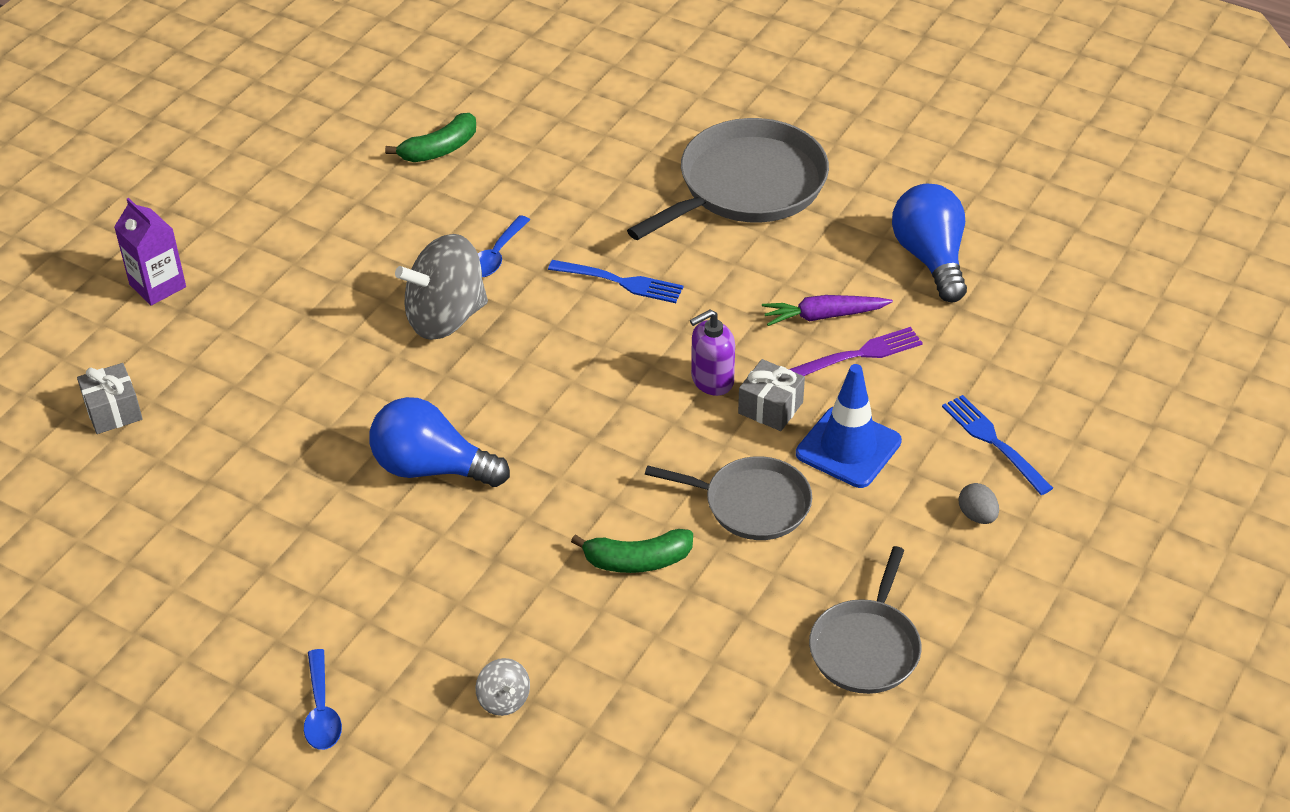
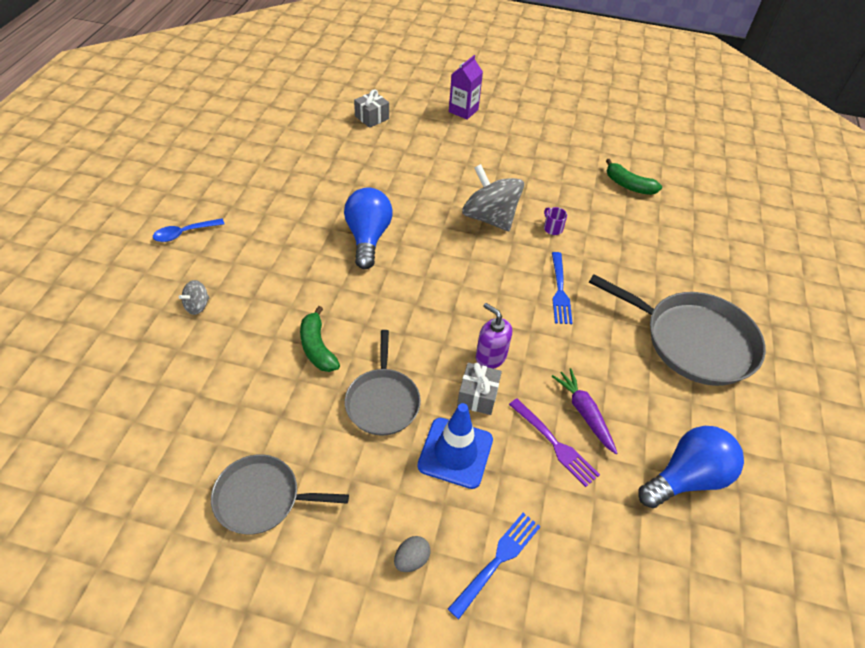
camera: 70 degrees right, 5 degrees up
blue spoon [478,215,530,277] -> purple mug [544,207,567,235]

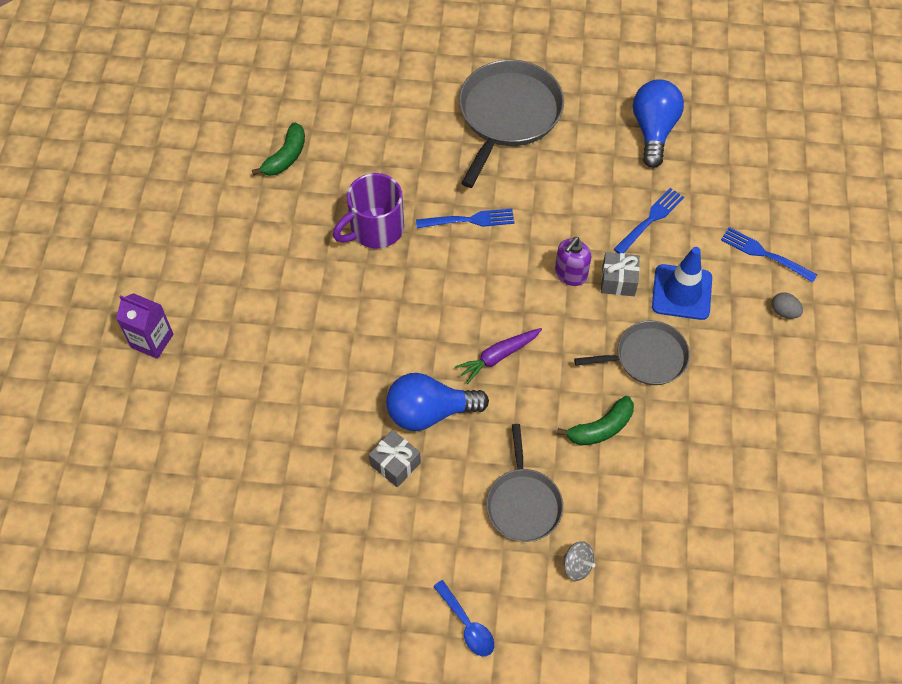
camera: 95 degrees left, 10 degrees up
grey pan [211,454,349,534] -> grey pan moved to [486,424,563,542]
grey gift [354,89,389,128] -> grey gift moved to [369,430,421,487]
grey spinning top [462,164,524,231] -> none
purple fork [509,398,600,487] -> blue fork [614,188,684,253]
purple mug [544,207,567,235] -> purple mug [333,173,404,249], size x2.40
purple carrot [552,368,617,454] -> purple carrot moved to [455,328,542,384]
blue light bulb [638,426,744,508] -> blue light bulb turned 45 degrees clockwise [633,79,684,168]

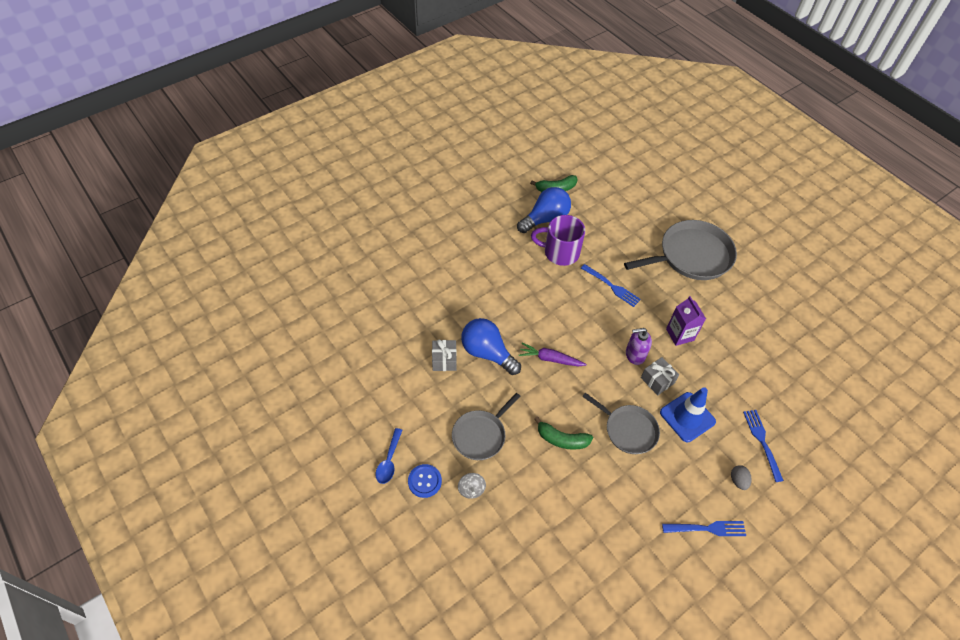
camera: 45 degrees right, 5 degrees down
purple carton [116,293,174,359] -> purple carton moved to [666,296,706,346]
blue fork [614,188,684,253] -> blue fork moved to [662,521,746,536]
blue light bulb [633,79,684,168] -> blue light bulb moved to [517,187,571,233]
none -> blue button [408,464,442,498]

